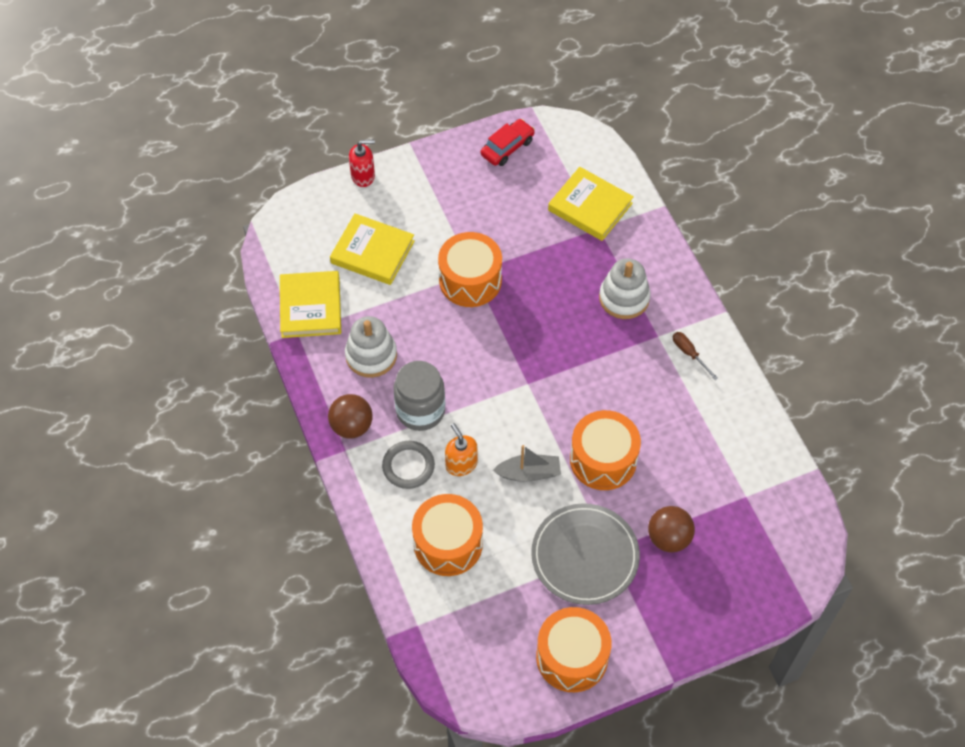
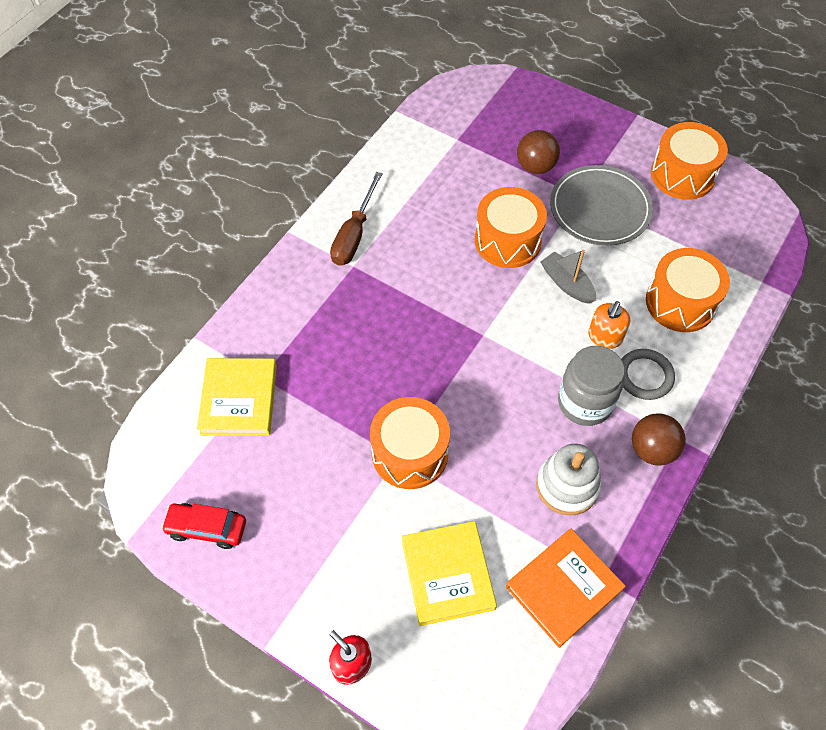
camera: 125 degrees left, 0 degrees up
yellow book [280,271,341,338] -> orange book [506,529,626,648]
white stacking toy [599,258,651,319] -> none
brown screwdriver [673,332,718,380] -> brown screwdriver [330,172,383,266], size x1.80

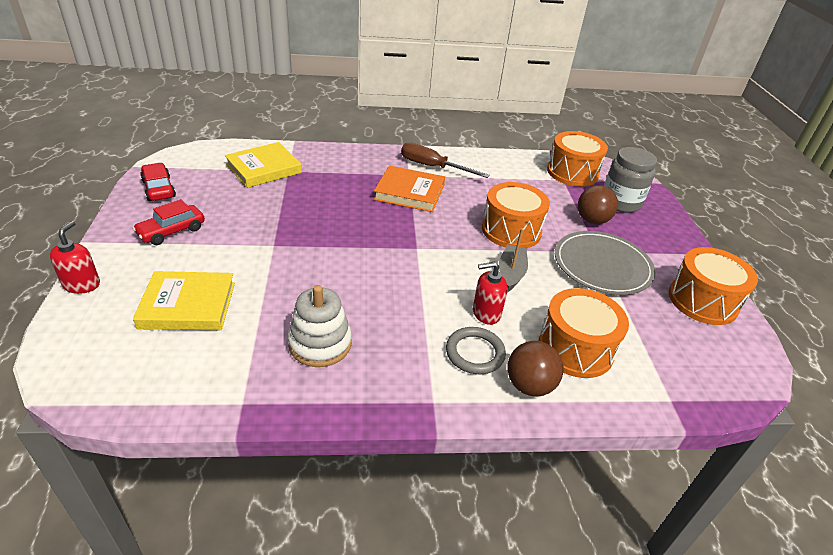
camera: 50 degrees right, 20 degrees down
brown screwdriver [330,172,383,266] -> brown screwdriver turned 45 degrees clockwise [401,142,490,178]
orange drum [370,397,450,489] -> orange drum moved to [547,131,608,187]
yellow book [402,521,497,626] -> yellow book turned 45 degrees clockwise [133,271,235,330]
orange book [506,529,626,648] -> orange book moved to [374,165,445,212]
grey jar [558,346,625,426] -> grey jar moved to [604,147,657,213]
orange soap dispenser [588,301,630,349] -> red soap dispenser [473,262,508,325]
brown ball [632,413,686,466] -> brown ball moved to [507,341,564,396]
none -> red car [132,199,205,245]

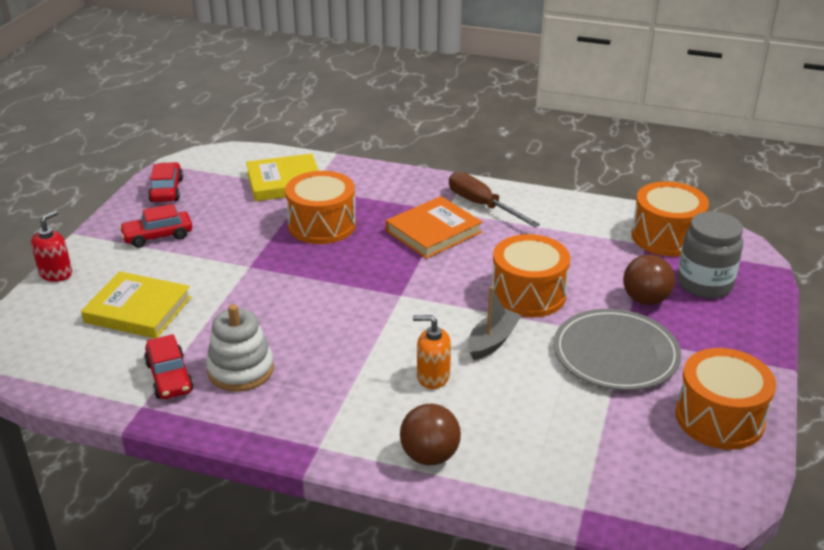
camera: 25 degrees right, 5 degrees down
orange book [374,165,445,212] -> orange book turned 75 degrees counterclockwise [386,196,483,259]
grey ring [446,327,506,374] -> none
red soap dispenser [473,262,508,325] -> orange soap dispenser [413,315,451,389]
orange drum [539,288,629,378] -> orange drum moved to [285,171,356,244]
none -> red car [144,334,194,399]

